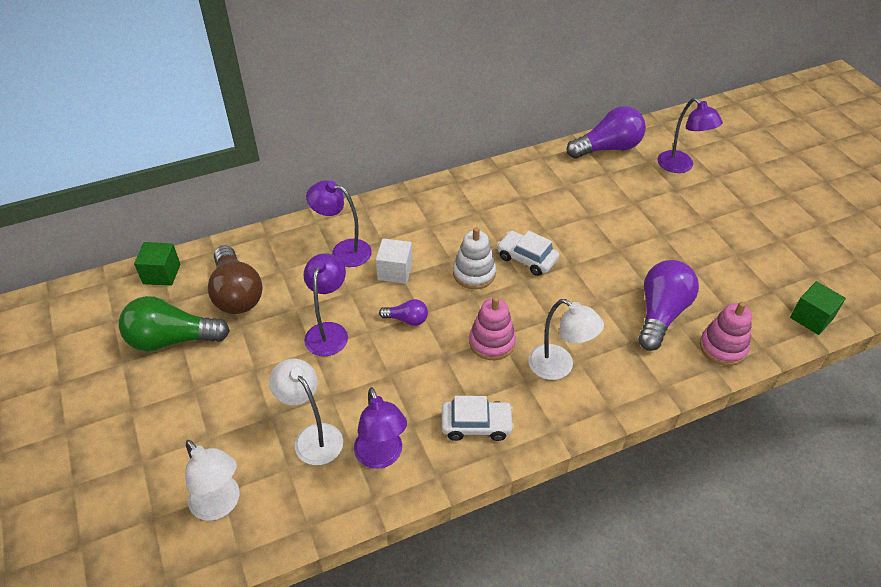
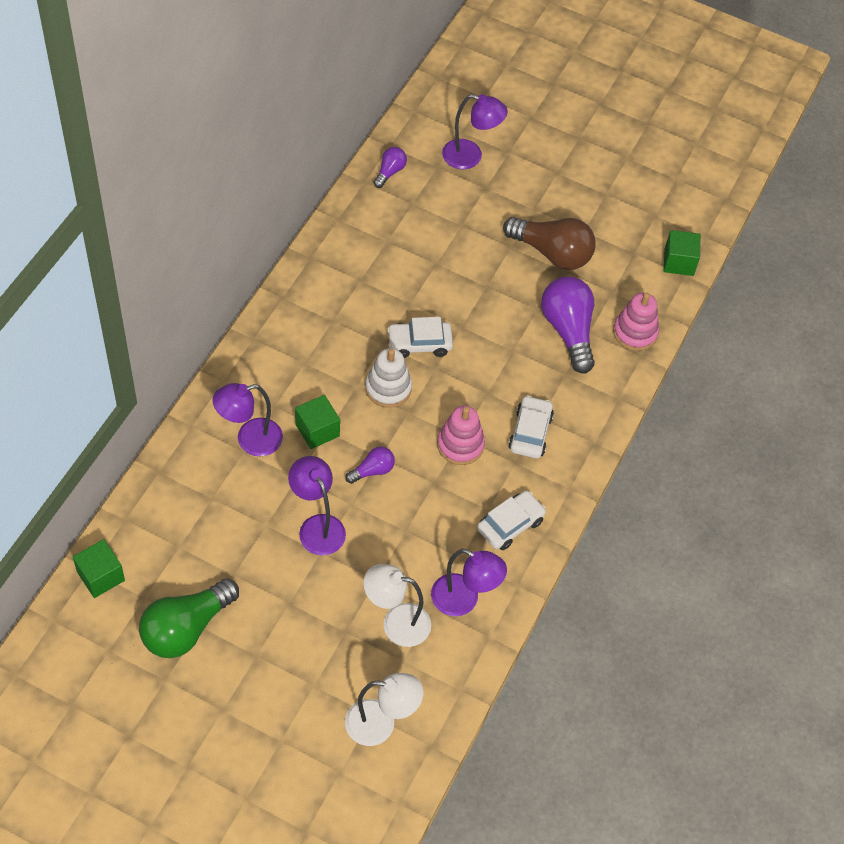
camera: 45 degrees left, 10 degrees up
brown light bulb [208,245,263,314] -> brown light bulb moved to [503,217,596,270]
white cube [376,238,413,284] -> green cube [295,395,340,449]
white lamp [528,299,604,380] -> white car [508,395,554,458]
purple light bulb [567,106,646,159] -> purple light bulb [373,147,407,188], size x0.50

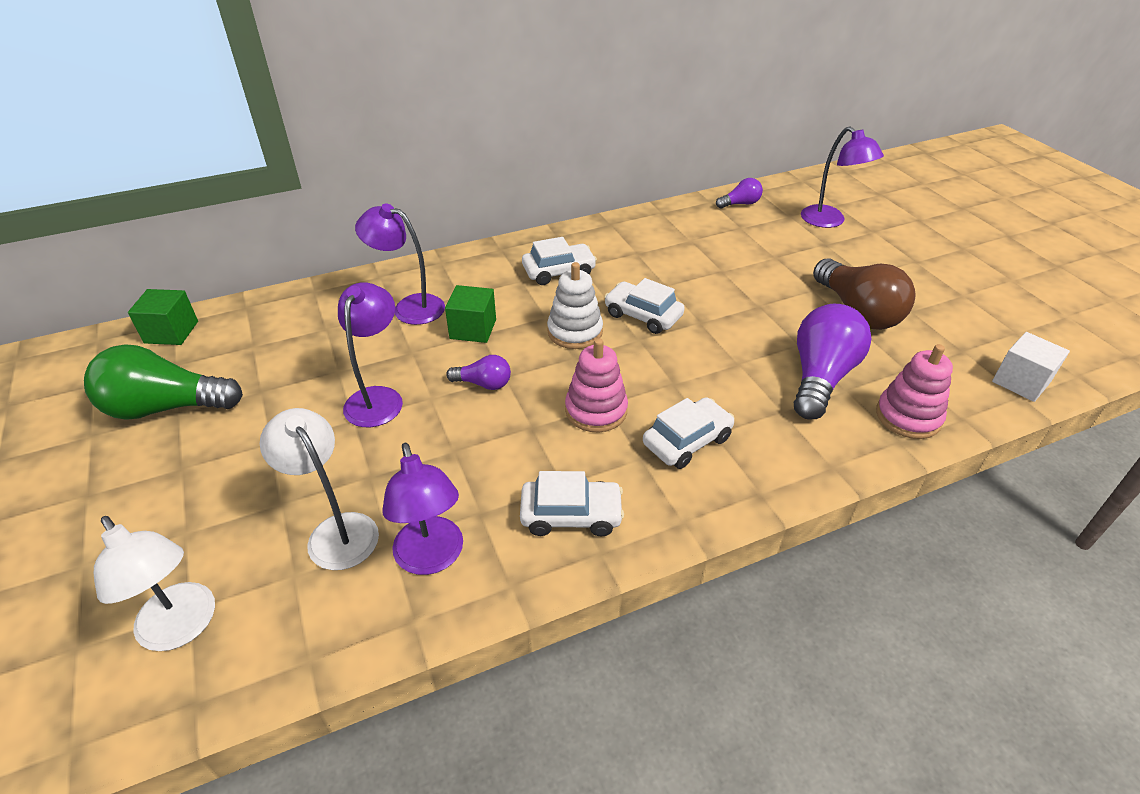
camera: 45 degrees right, 15 degrees down
green cube [664,230,701,276] -> white cube [992,332,1070,402]
none -> white car [522,237,597,285]

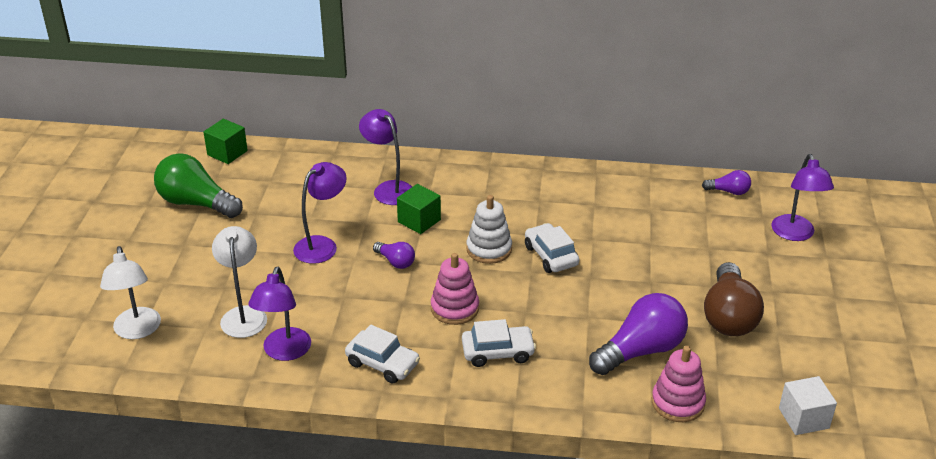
camera: 30 degrees right, 5 degrees down
white car [522,237,597,285] -> none

